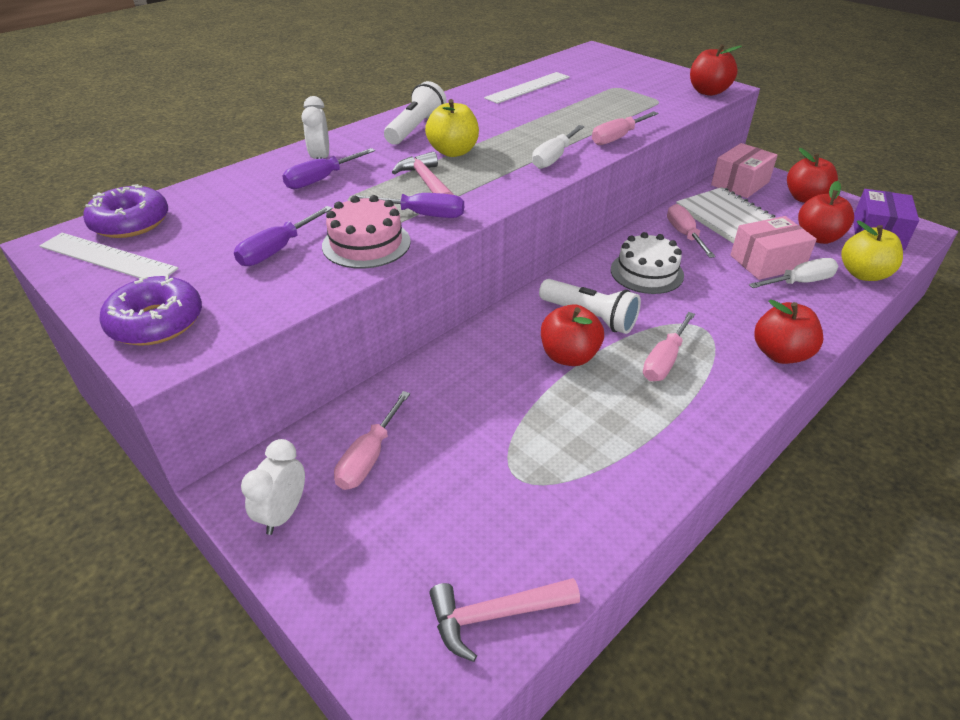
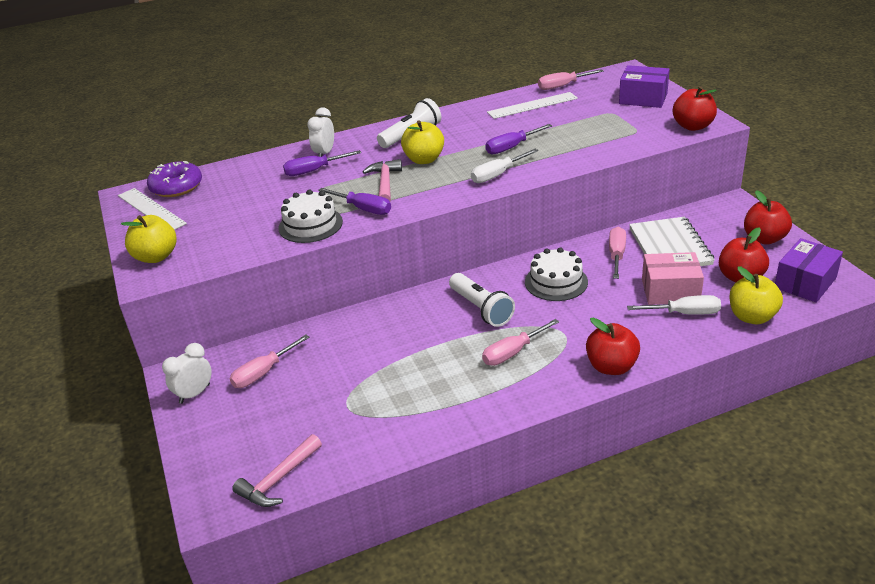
camera: 25 degrees right, 5 degrees down
purple donut [99,275,202,346] -> yellow apple [121,215,177,263]
purple screwdriver [234,206,333,266] -> purple screwdriver moved to [485,124,552,154]
pink cake [322,195,411,269] -> white cake [278,190,343,243]
pink hammer [429,578,580,662] -> pink hammer turned 60 degrees counterclockwise [232,434,322,507]
red apple [541,304,604,366] -> none
pink screwdriver [592,111,659,145] -> pink screwdriver moved to [538,69,604,90]
pink box [711,143,778,198] -> none
none -> purple box [619,65,670,108]

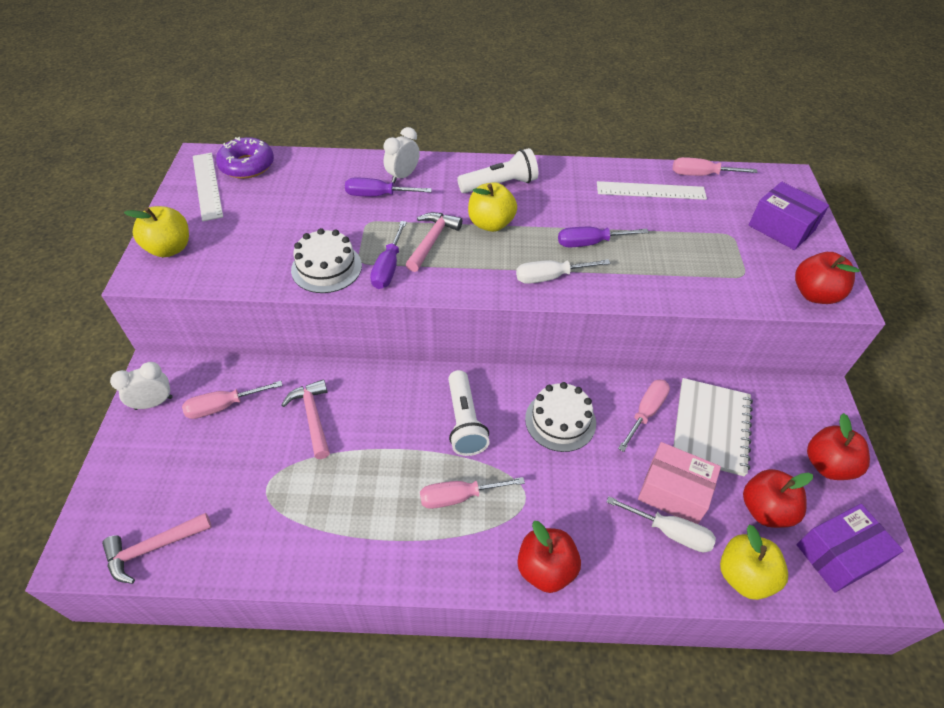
camera: 20 degrees right, 15 degrees up
purple screwdriver [318,188,391,215] -> purple screwdriver turned 45 degrees clockwise [370,221,407,289]
none -> pink hammer [282,379,330,459]

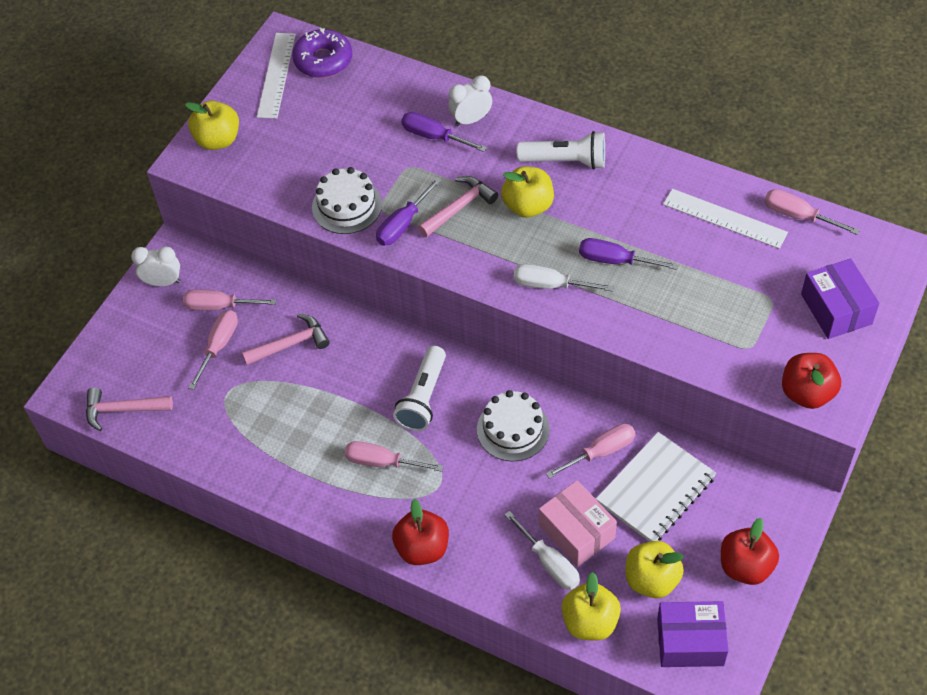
camera: 30 degrees right, 5 degrees up
pink hammer [282,379,330,459] -> pink hammer turned 60 degrees clockwise [242,314,330,365]
red apple [743,469,813,528] -> yellow apple [625,541,684,598]
none -> pink screwdriver [188,310,238,390]

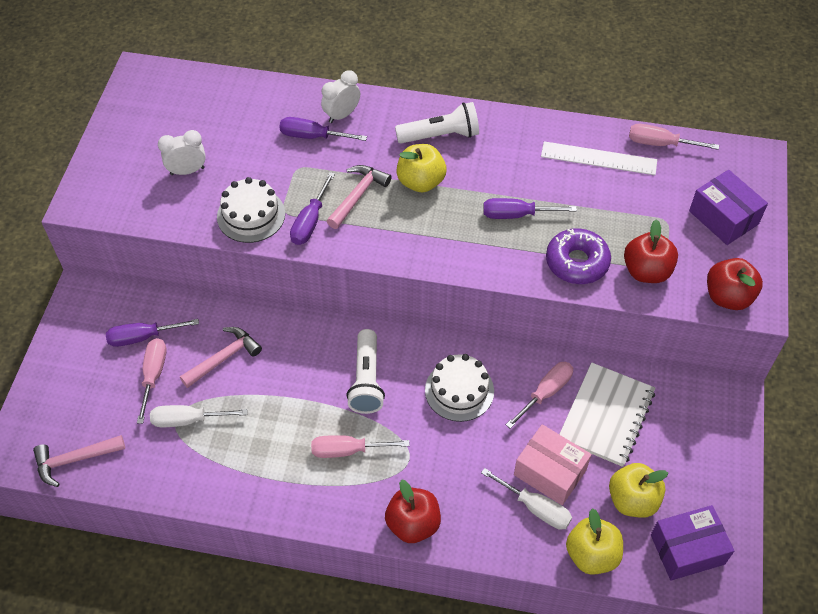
camera: 20 degrees left, 0 degrees up
white clock [131,247,180,286] -> white clock moved to [158,130,206,175]
pink screwdriver [183,290,276,311] -> purple screwdriver [106,319,199,347]
yellow apple [185,100,239,150] -> none
white ruler [257,33,296,119] -> none
purple donut [292,28,352,78] -> purple donut moved to [546,228,611,284]
white screwdriver [513,264,614,292] -> white screwdriver moved to [150,405,248,427]
red apple [721,518,779,585] -> red apple moved to [624,219,678,283]

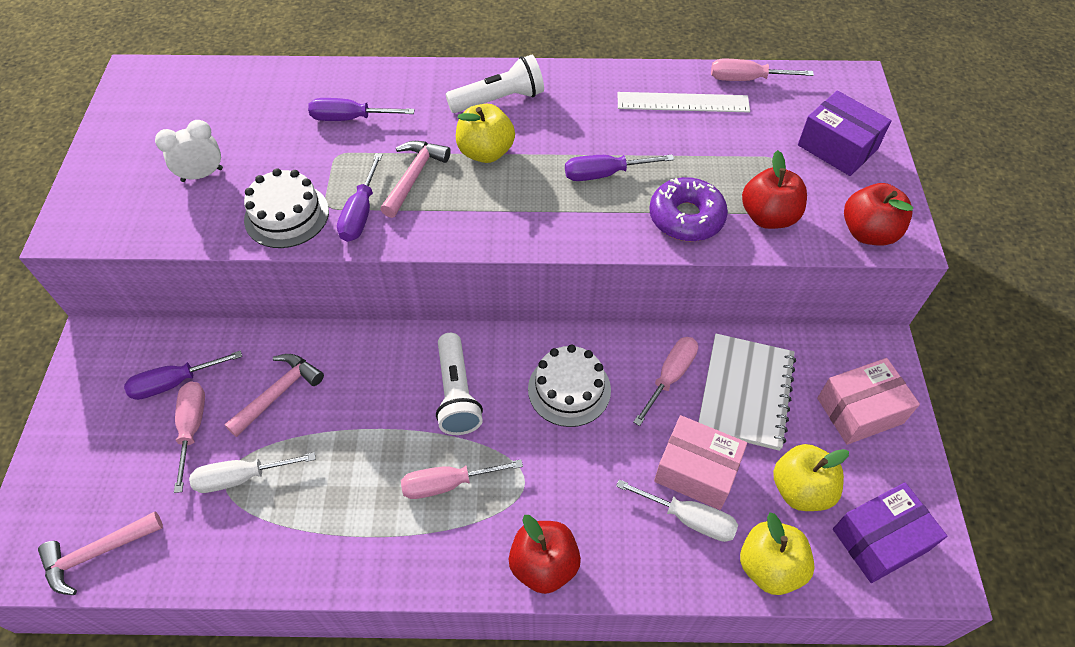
camera: 10 degrees left, 0 degrees up
white clock [321,70,360,123] -> none
none -> pink box [817,358,920,445]

